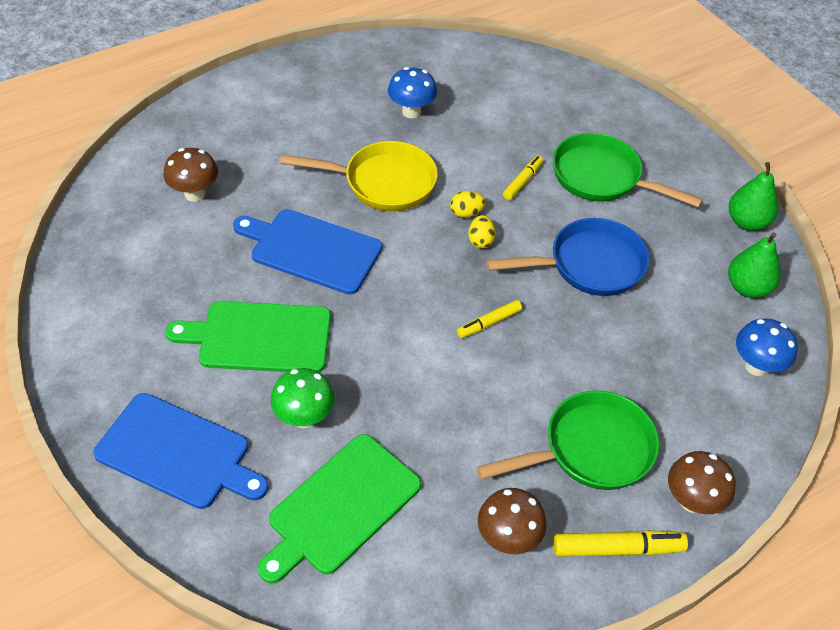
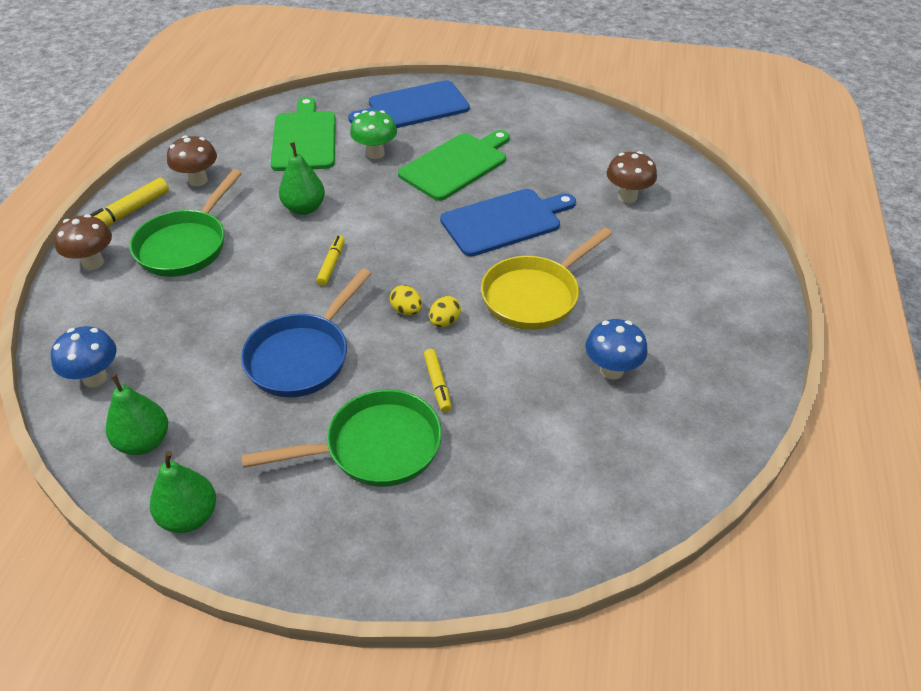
camera: 135 degrees right, 5 degrees down
none -> green pear [279,142,325,215]

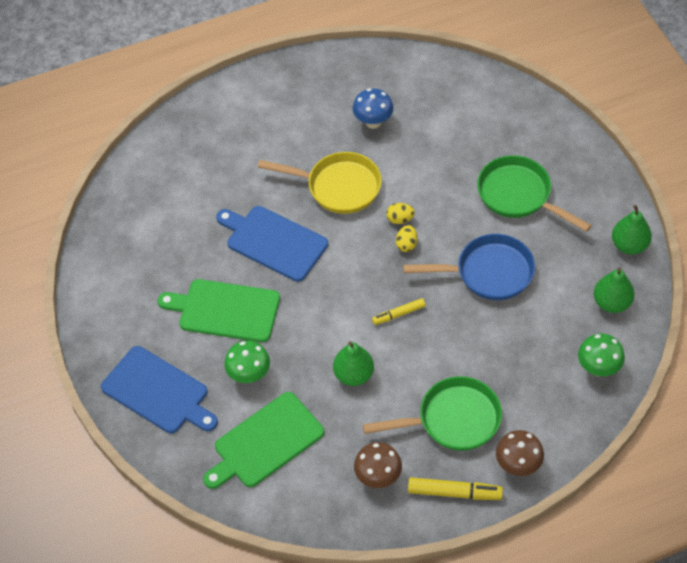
camera: 120 degrees left, 10 degrees up
blue mushroom [51,326,117,387] -> green mushroom [578,333,625,376]
yellow marker [424,349,451,412] -> none
brown mushroom [607,151,657,203] -> none

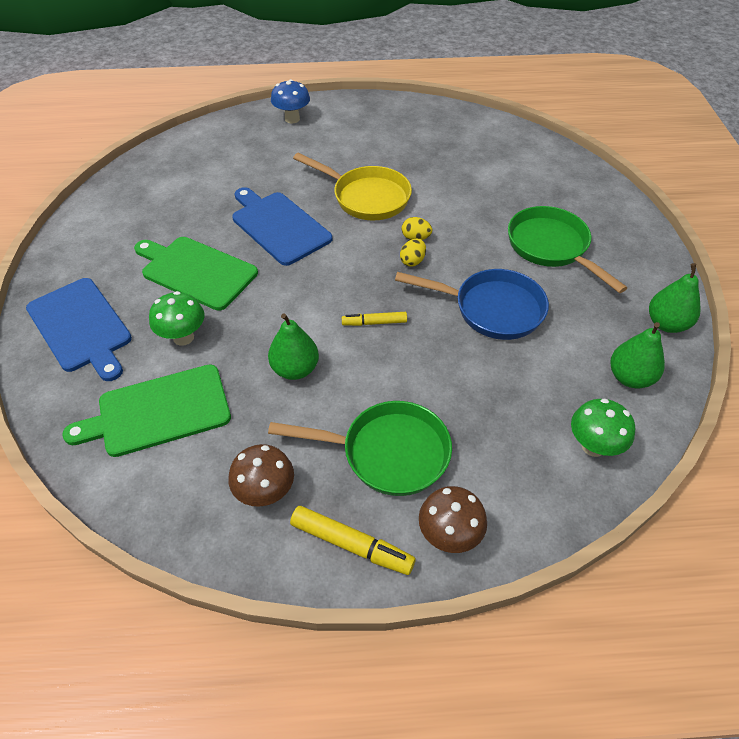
camera: 15 degrees right, 5 degrees down
blue mushroom [353,88,393,129] -> blue mushroom moved to [271,79,310,124]

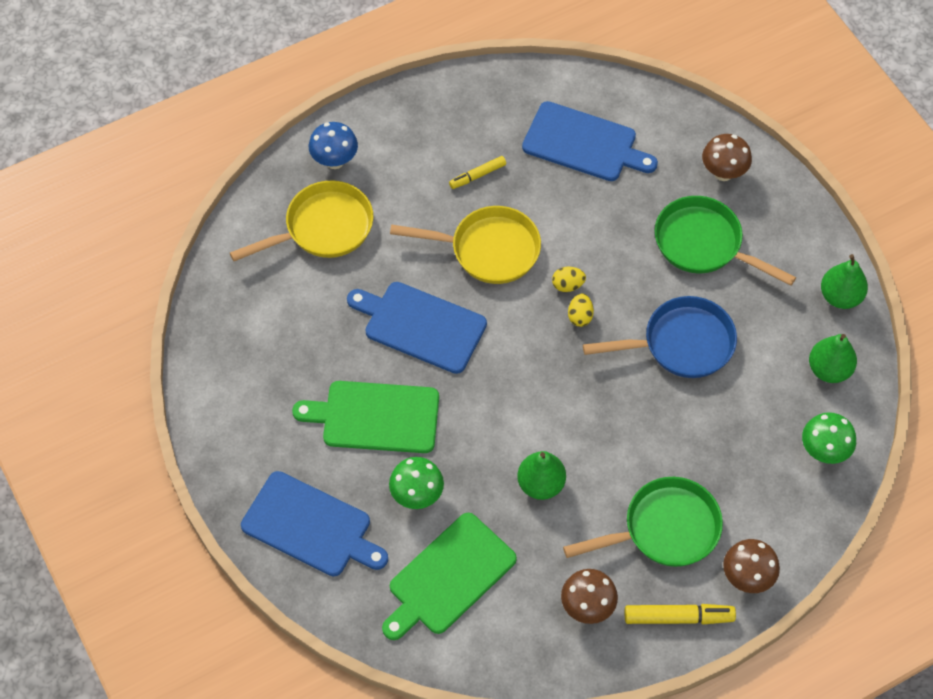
camera: 25 degrees left, 10 degrees up
yellow marker [342,312,407,326] -> yellow marker moved to [449,156,506,189]
none -> yellow pan [230,180,373,261]
none -> blue cutting board [522,101,658,181]
none -> brown mushroom [702,134,752,181]

